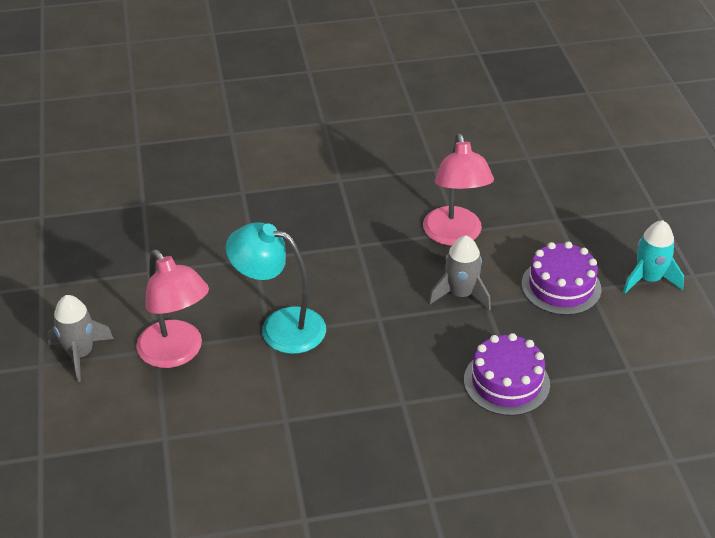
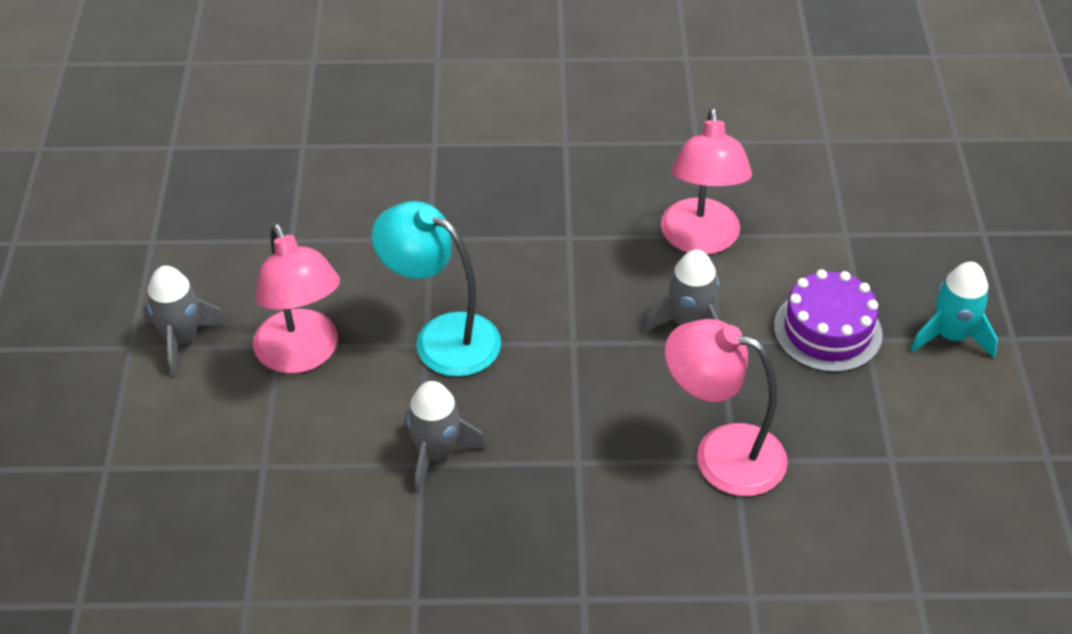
camera: 10 degrees right, 5 degrees up
purple cake [464,333,550,416] -> pink lamp [665,319,788,496]
none -> grey rocket [405,381,486,494]

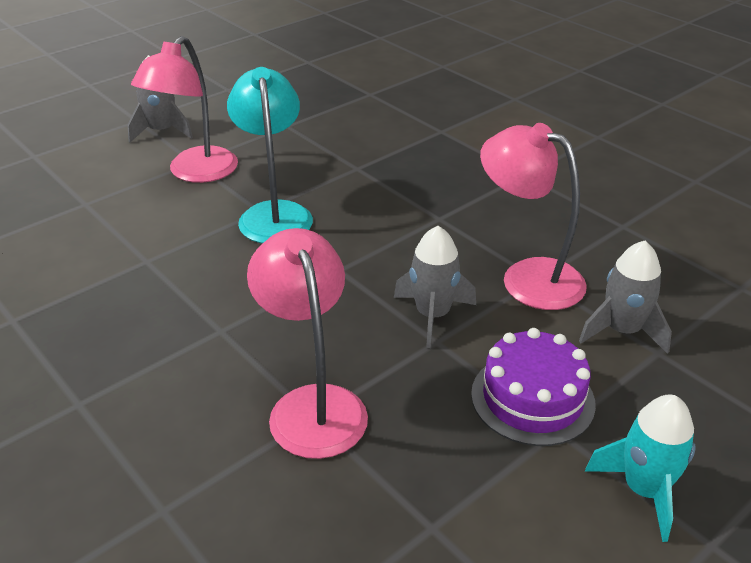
camera: 50 degrees right, 10 degrees down
grey rocket [405,381,486,494] -> grey rocket moved to [579,241,672,354]
pink lamp [661,108,752,255] -> pink lamp turned 75 degrees clockwise [480,123,587,310]

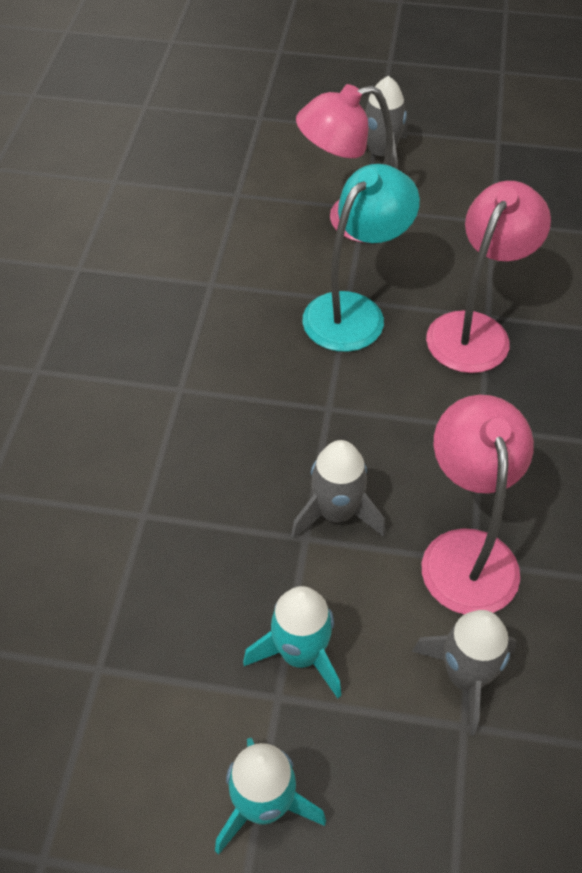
camera: 50 degrees right, 15 degrees up
pink lamp [247,228,368,459] -> pink lamp moved to [426,181,551,373]
purple cake [471,328,596,446] -> turquoise rocket [243,586,341,698]

